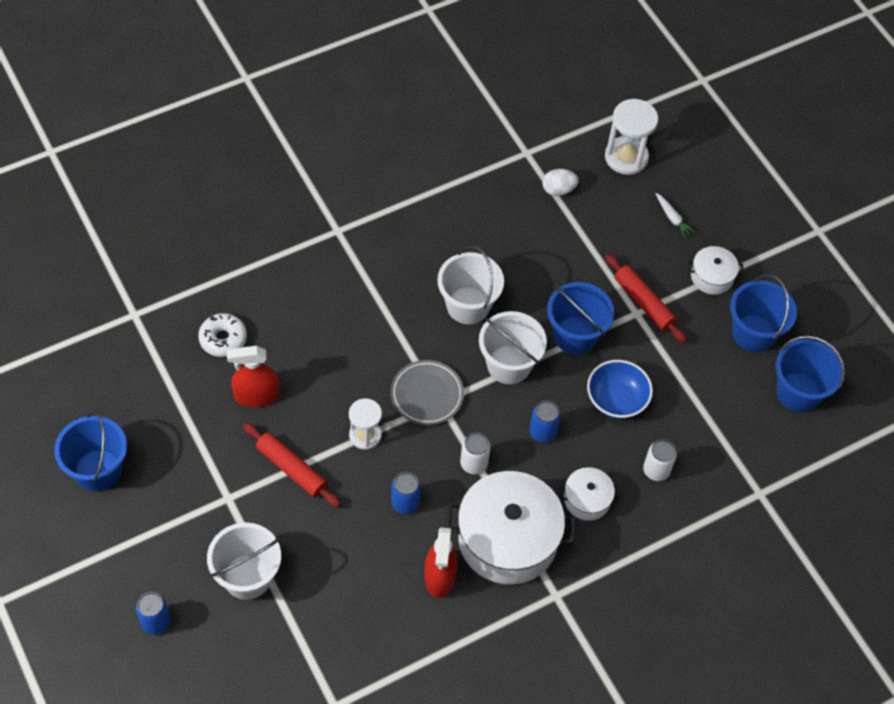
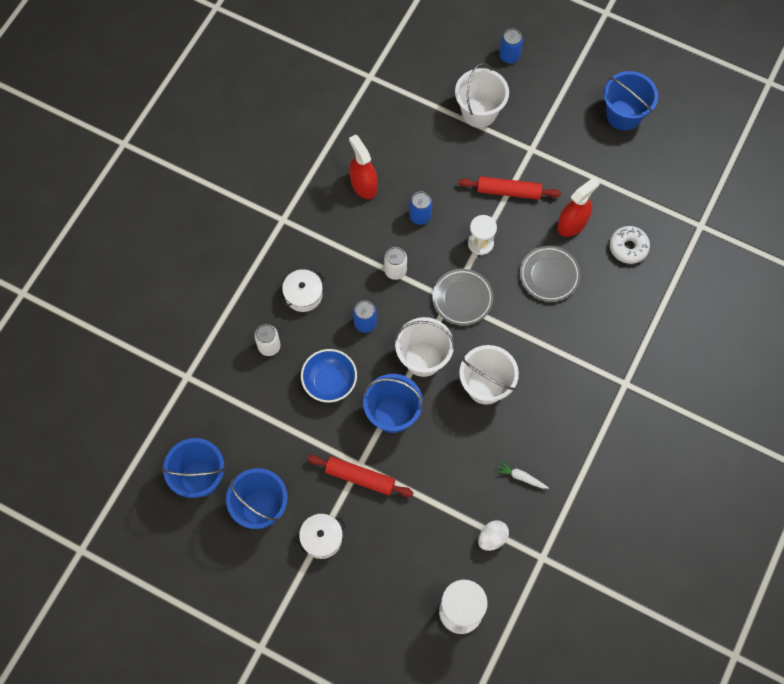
camera: 150 degrees right, 10 degrees up
white pot [445,471,577,584] -> none
white carrot [655,193,695,238] -> white carrot moved to [496,461,549,489]
none -> grey plate [520,246,581,302]

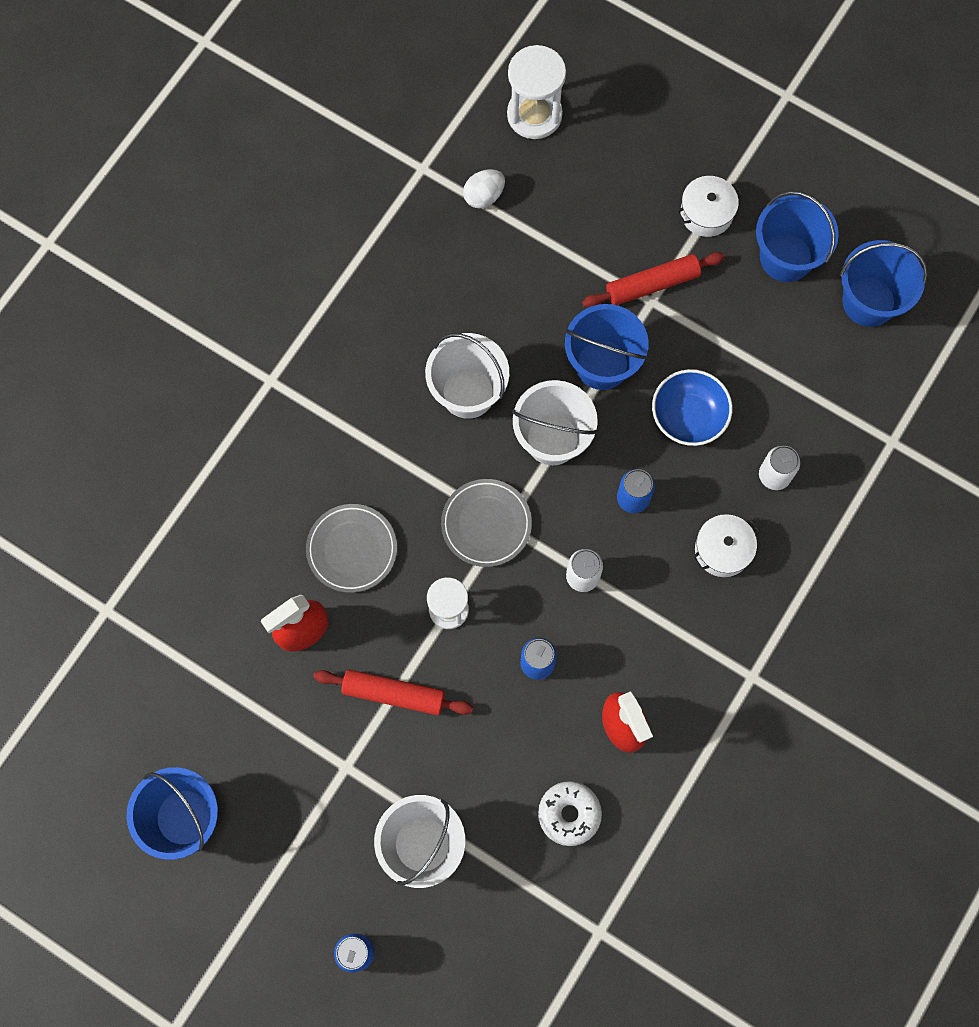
camera: 175 degrees left, 5 degrees up
red rolling pin [307,455,414,497] -> red rolling pin turned 45 degrees counterclockwise [582,252,725,307]
white carrot [496,461,549,489] -> none
white donut [610,226,650,264] -> white donut moved to [538,781,602,846]

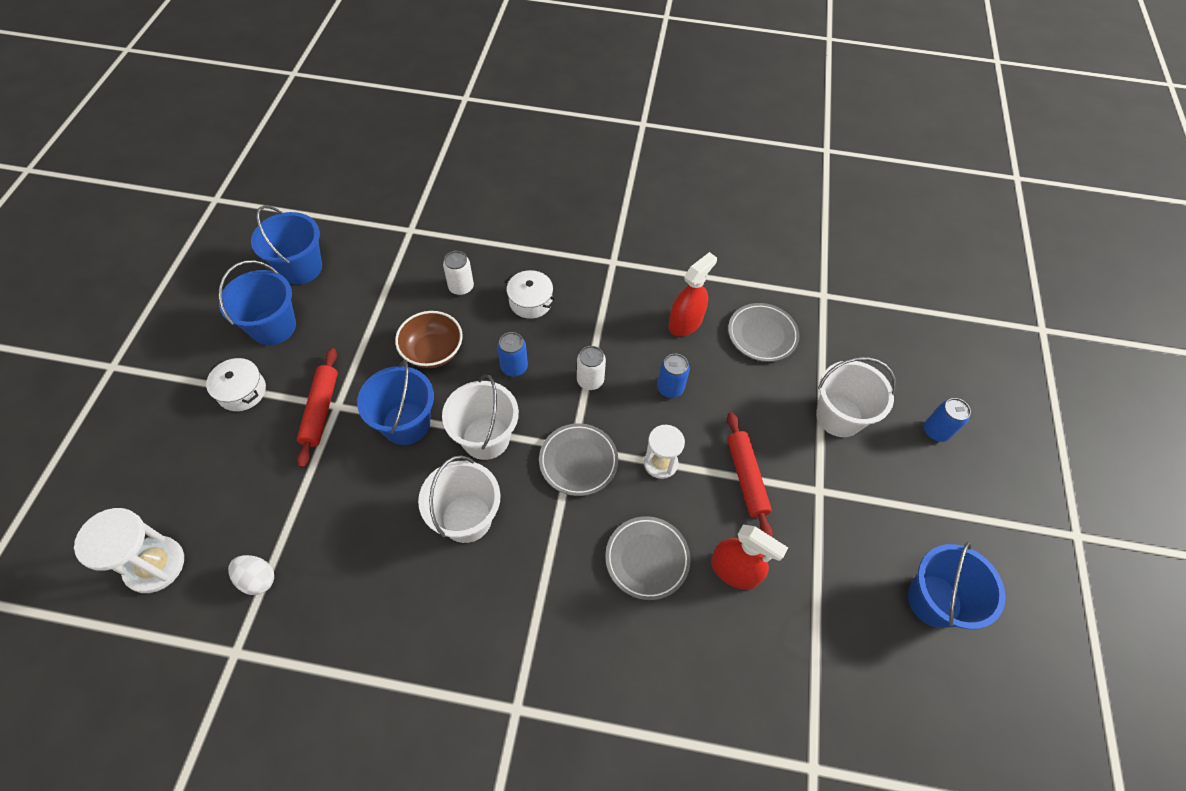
camera: 115 degrees left, 15 degrees down
white donut [538,781,602,846] -> grey plate [728,303,799,362]
red rolling pin [582,252,725,307] -> red rolling pin turned 45 degrees clockwise [297,348,338,468]
blue bowl [652,369,733,446] -> brown bowl [395,311,463,368]

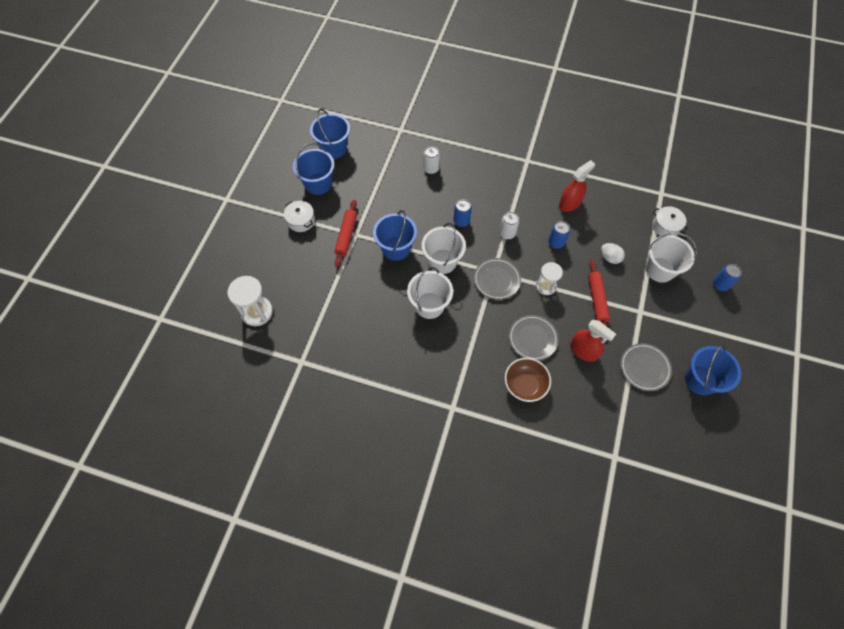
camera: 10 degrees right, 5 degrees up
white egg [228,555,274,595] -> white egg moved to [601,243,625,264]
brown bowl [395,311,463,368] -> brown bowl moved to [505,358,551,402]
white pot [504,270,556,319] -> white pot moved to [652,206,688,236]
grey plate [728,303,799,362] -> grey plate moved to [620,343,672,391]

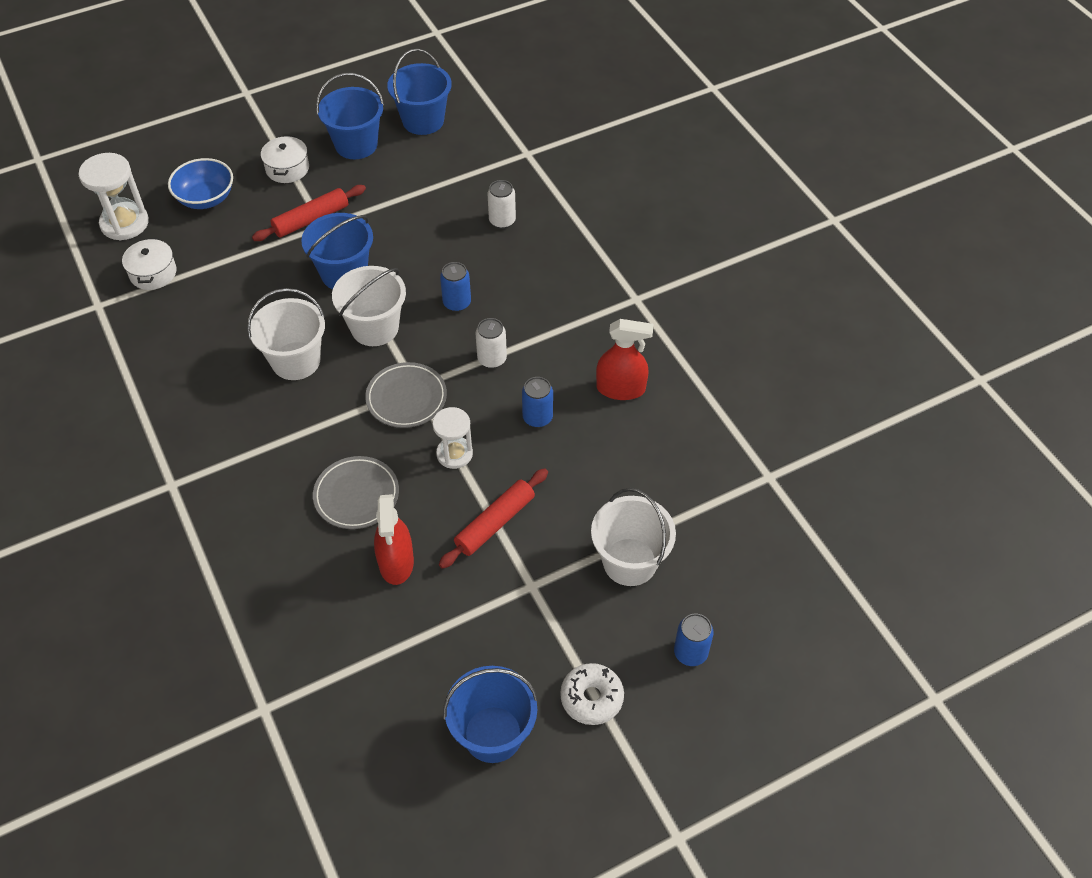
camera: 45 degrees right, 10 degrees down
brown bowl [505,358,551,402] -> none
white egg [601,243,625,264] -> none
grey plate [620,343,672,391] -> none
white pot [652,206,688,236] -> white pot moved to [122,238,177,290]
none -> blue bowl [168,158,233,209]
none -> white donut [560,663,624,725]

